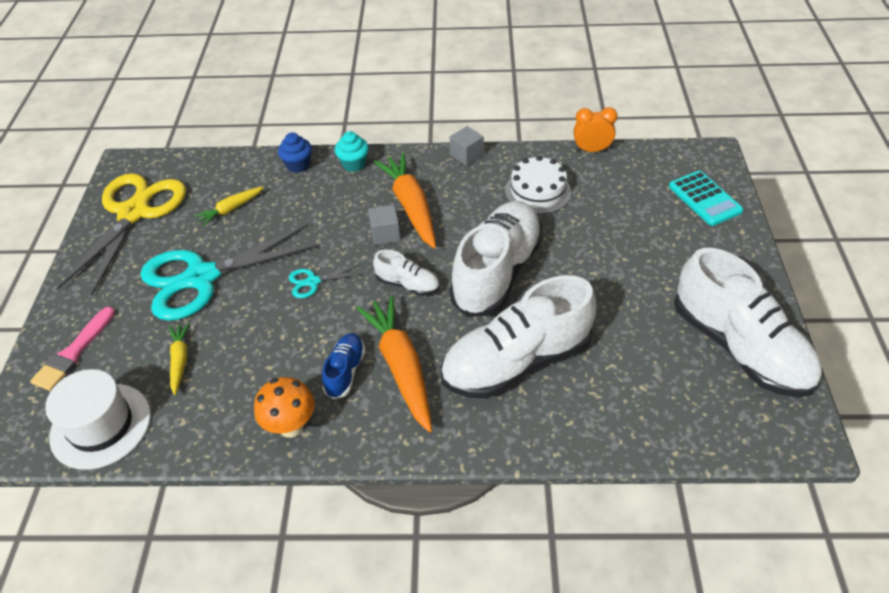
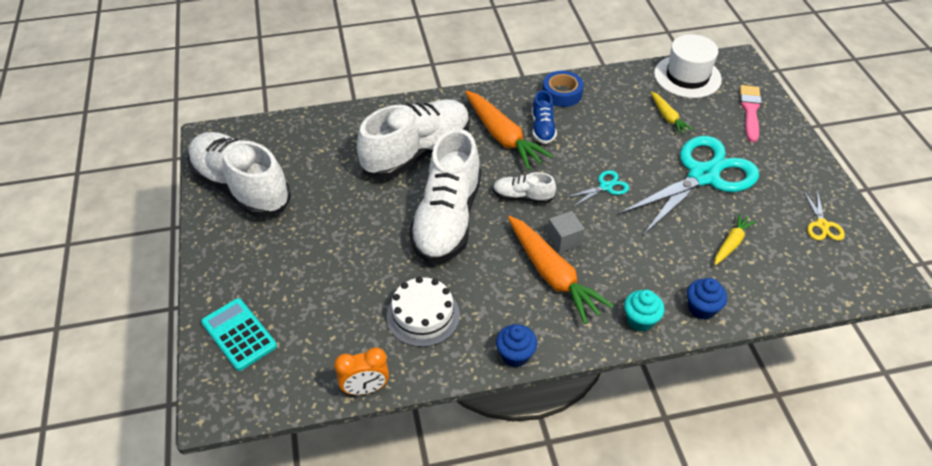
camera: 165 degrees right, 0 degrees up
yellow scissors [57,173,186,297] -> yellow scissors [804,190,845,240], size x0.41
orange mushroom [254,377,315,438] -> blue tape [543,71,584,107]
grey cube [450,126,484,166] -> blue cupcake [496,324,537,367]

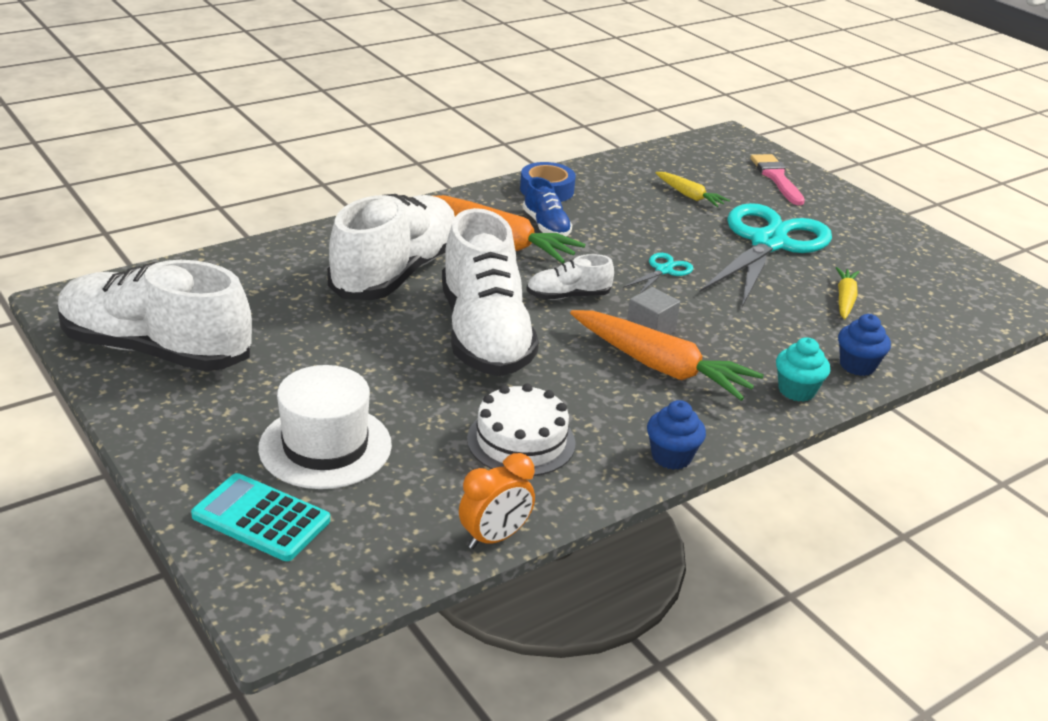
camera: 25 degrees left, 15 degrees down
white hat [654,34,722,98] -> white hat moved to [258,365,392,489]
yellow scissors [804,190,845,240] -> none

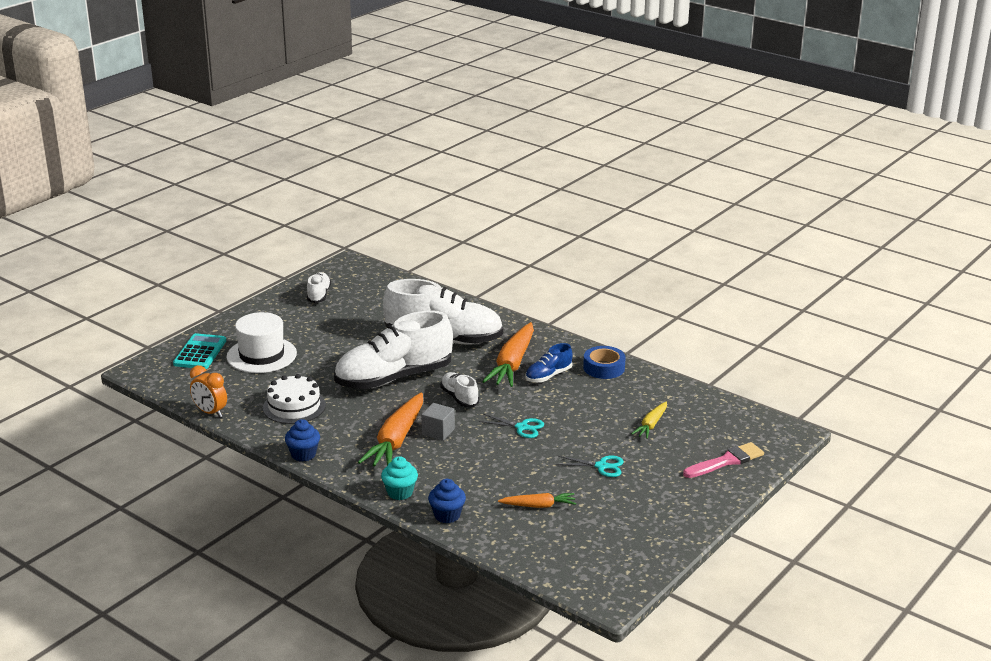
camera: 75 degrees right, 5 degrees down
white shoe [58,260,252,371] -> white shoe [307,272,331,303], size x0.46
turquoise scissors [700,203,832,307] -> turquoise scissors [555,455,624,477], size x0.41
yellow carrot [836,267,859,319] -> orange carrot [498,493,576,508]

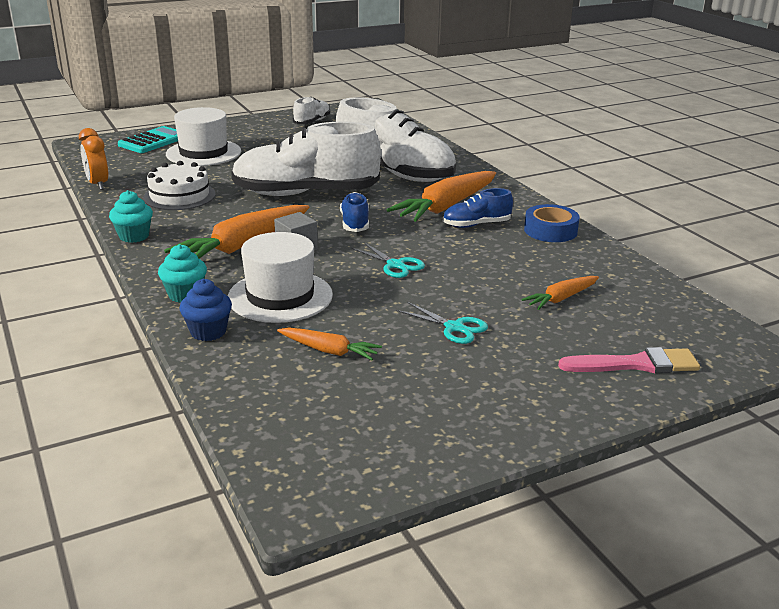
camera: 25 degrees right, 0 degrees up
blue cupcake [285,419,320,462] -> turquoise cupcake [109,190,153,243]
white shoe [440,372,479,407] -> blue shoe [340,192,369,232]
yellow carrot [631,402,667,439] -> orange carrot [521,276,599,310]
none -> white hat [228,232,333,323]

